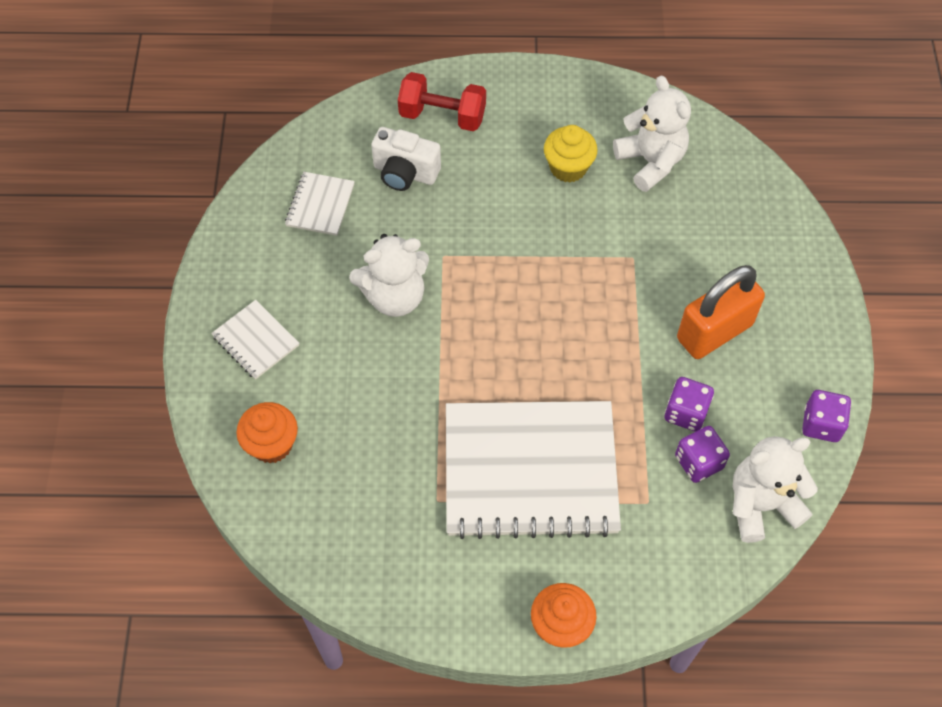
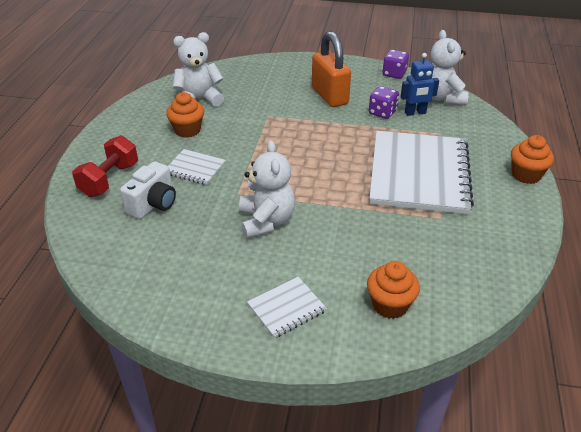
camera: 80 degrees left, 20 degrees down
white notebook [285,172,355,236] -> white notebook moved to [168,149,226,185]
yellow cupcake [544,125,598,183] -> orange cupcake [166,92,204,138]
purple dice [675,426,730,483] -> blue robot [401,53,439,116]

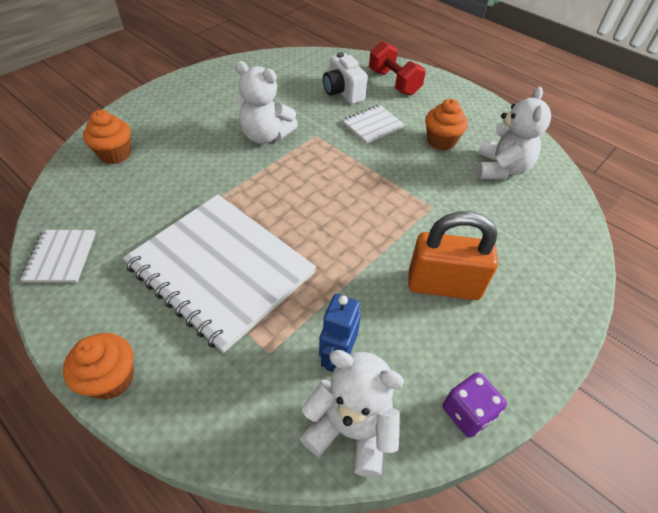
camera: 120 degrees right, 10 degrees up
white notebook [247,277,327,338] -> white notebook moved to [20,230,96,282]
purple dice [369,86,399,119] -> none

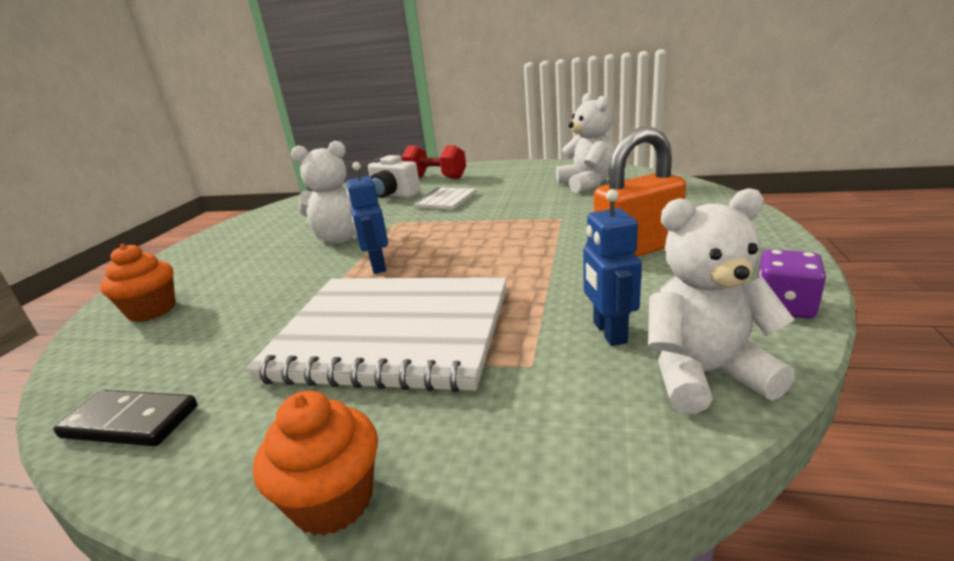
camera: 25 degrees left, 25 degrees down
white notebook [20,230,96,282] -> black domino [53,390,197,446]
orange cupcake [425,99,468,151] -> none
none -> blue robot [346,162,388,274]

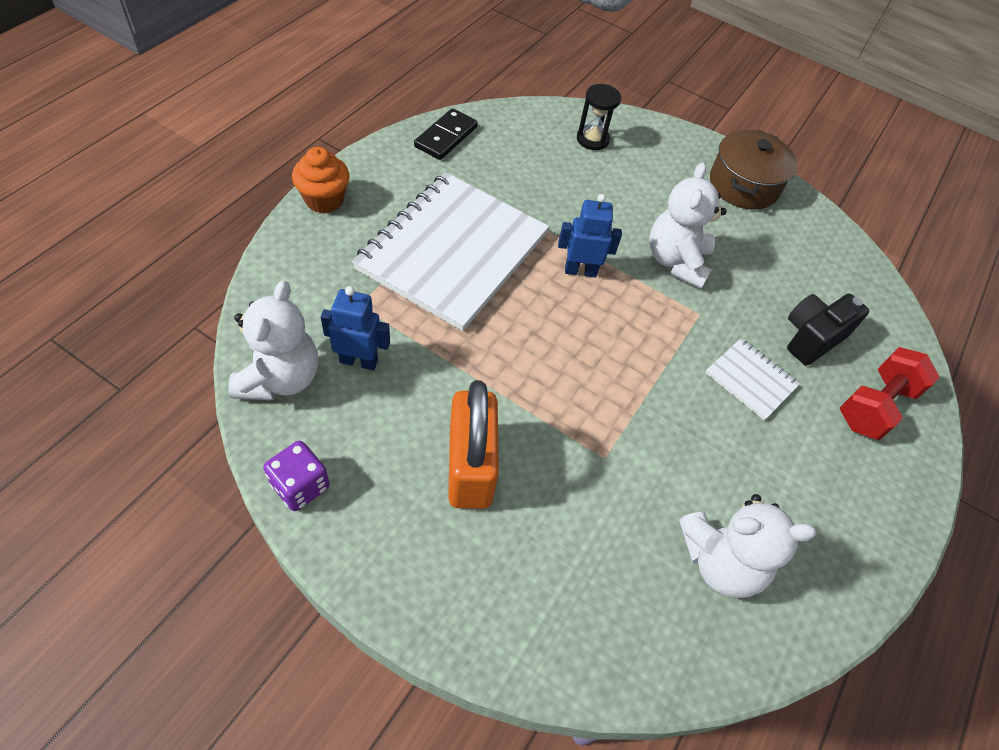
camera: 100 degrees right, 30 degrees up
orange cupcake [100,244,176,322] -> black hourglass [577,84,621,150]
white camera [368,155,421,198] -> black camera [787,294,869,365]
none -> brown pot [710,130,797,210]

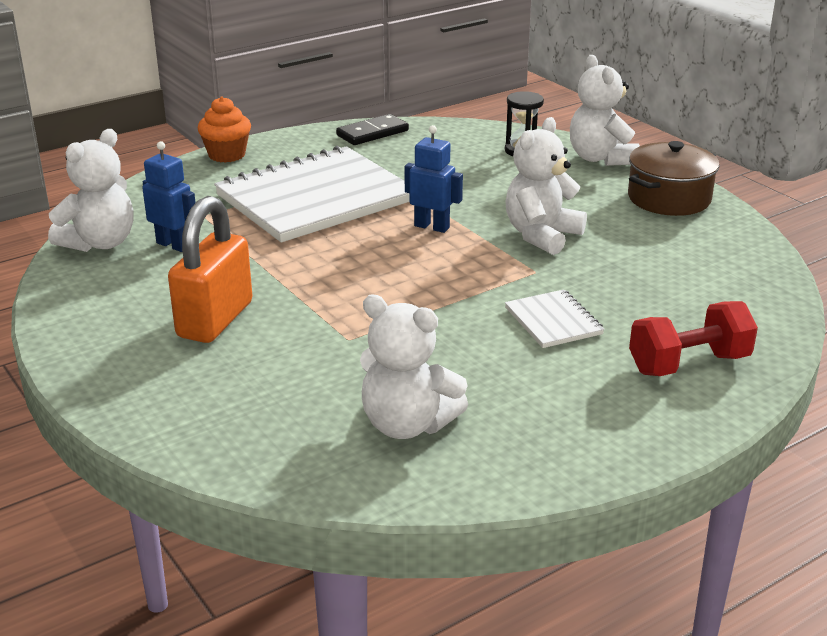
camera: 30 degrees right, 25 degrees down
purple dice [263,441,330,511] -> none
black camera [787,294,869,365] -> none
none -> white teddy bear [570,55,640,166]

